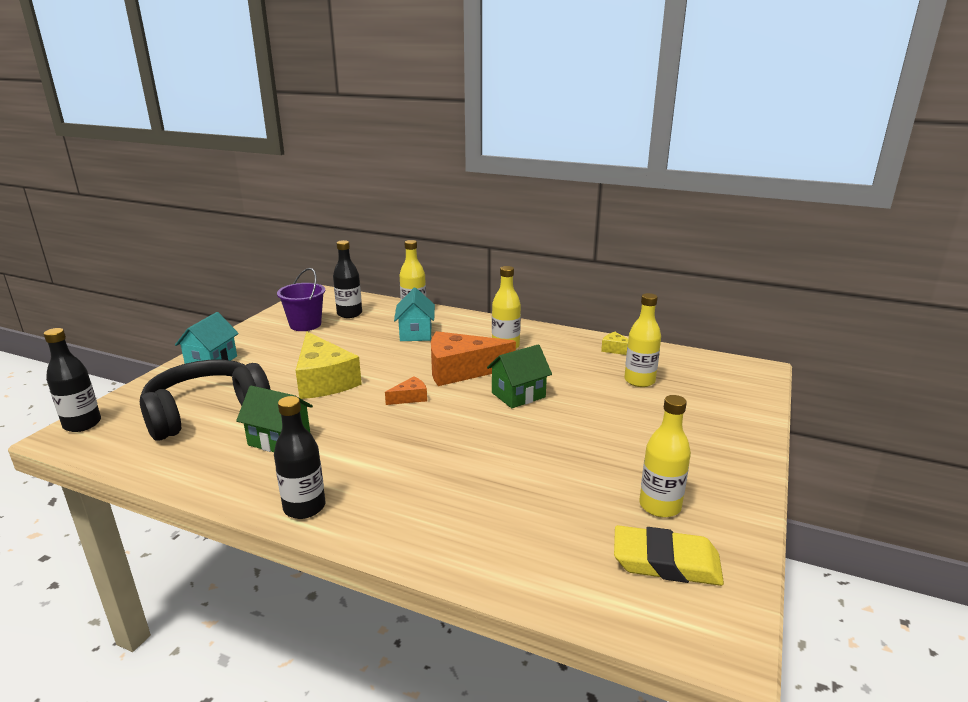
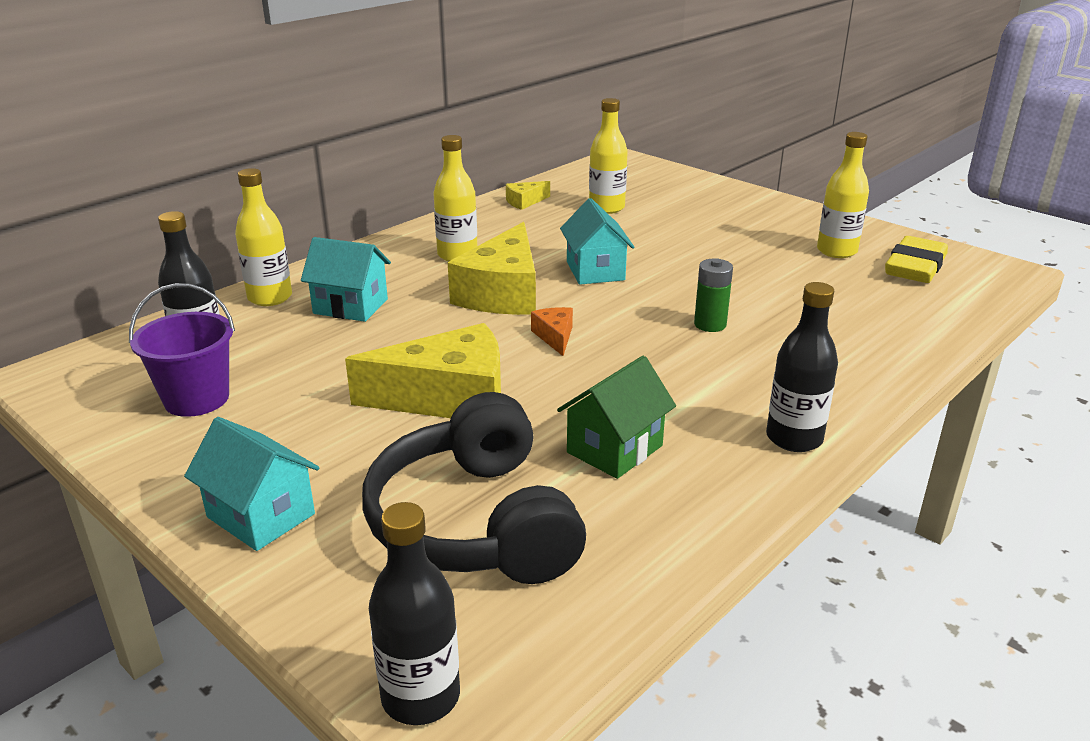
camera: 70 degrees left, 5 degrees up
orange cheese [431,331,516,386] -> yellow cheese [448,222,536,315]
green house [487,344,552,408] -> turquoise house [560,198,635,285]
none -> green battery [694,258,733,332]

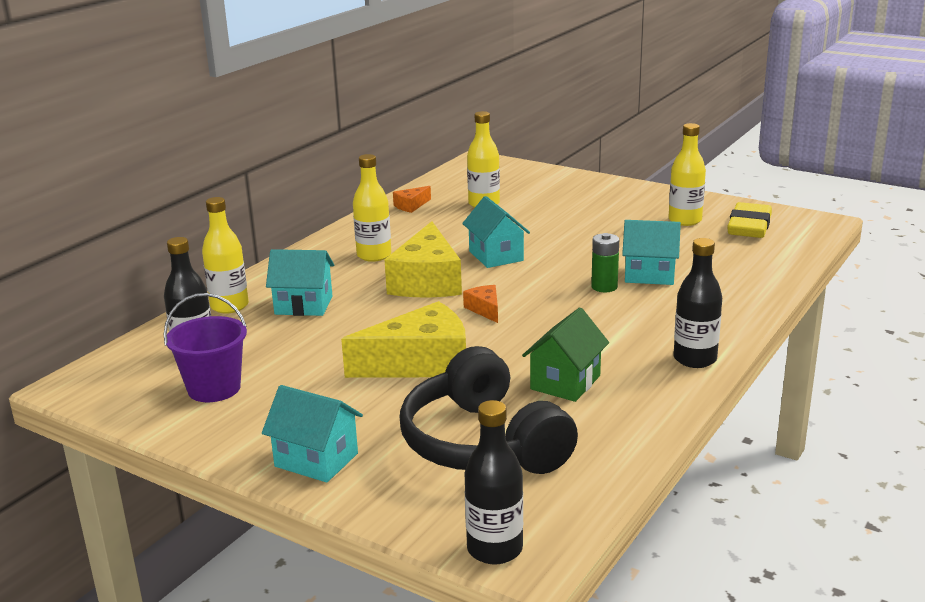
camera: 10 degrees left, 5 degrees down
yellow cheese [506,181,550,210] -> orange cheese [393,186,431,213]
none -> turquoise house [622,220,681,285]

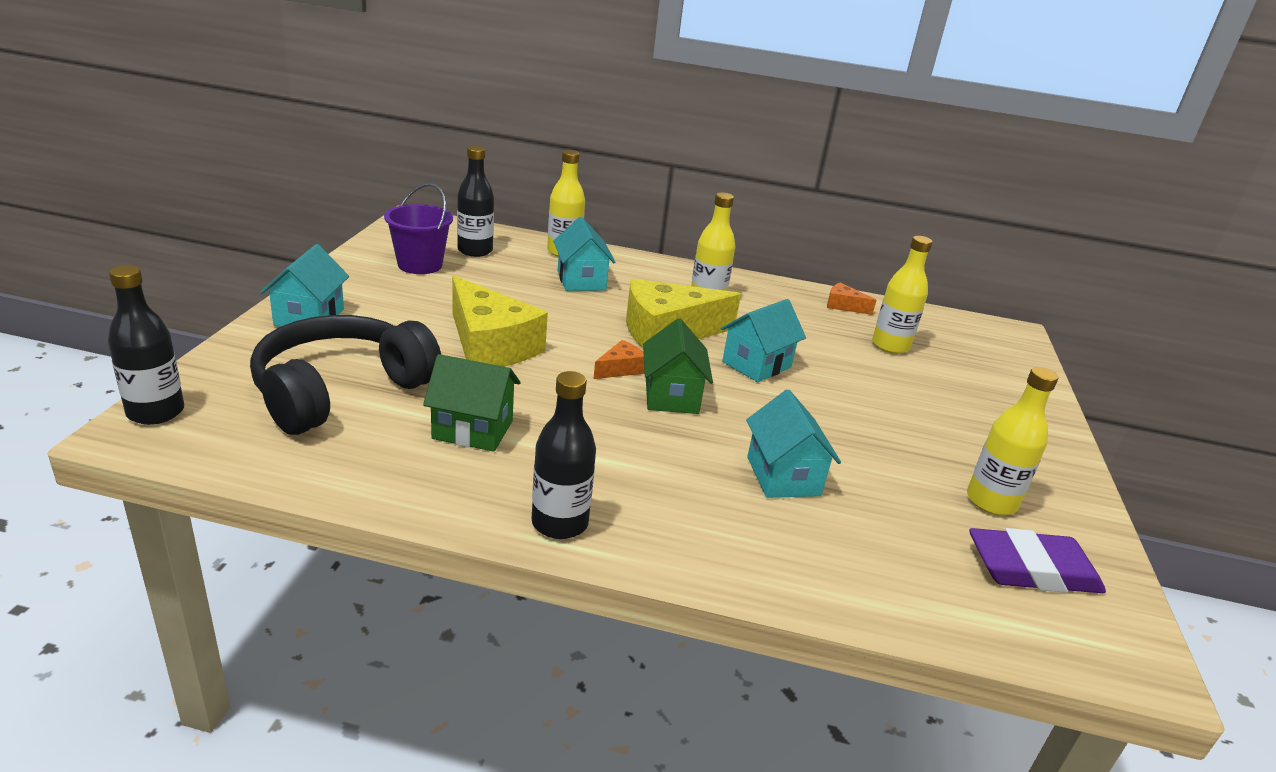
camera: 65 degrees right, 5 degrees up
green battery [591,233,619,292] -> none
yellow eraser [727,202,772,238] -> purple eraser [969,528,1106,593]
none -> green house [643,318,713,414]

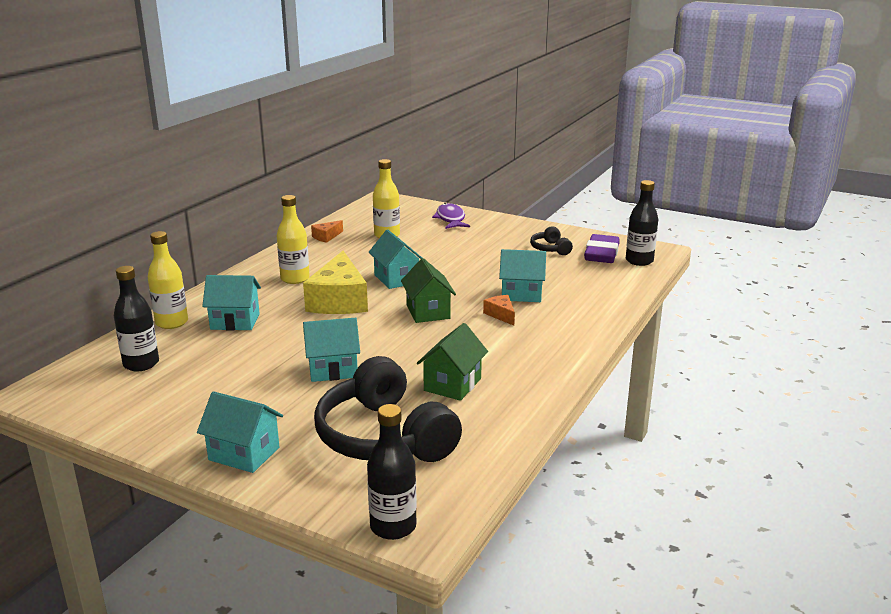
camera: 70 degrees left, 5 degrees down
purple bucket [384,183,453,274] -> none
yellow cheese [452,276,548,367] -> turquoise house [303,318,360,382]
black bottle [532,371,596,539] -> black bottle moved to [626,180,658,266]
orange cheese [594,340,645,379] -> orange cheese moved to [483,295,515,326]
green house [643,318,713,414] -> green house turned 60 degrees clockwise [401,258,456,323]
yellow bottle [967,367,1058,515] -> black headphones [530,226,573,255]
none -> purple fish [432,203,470,229]

